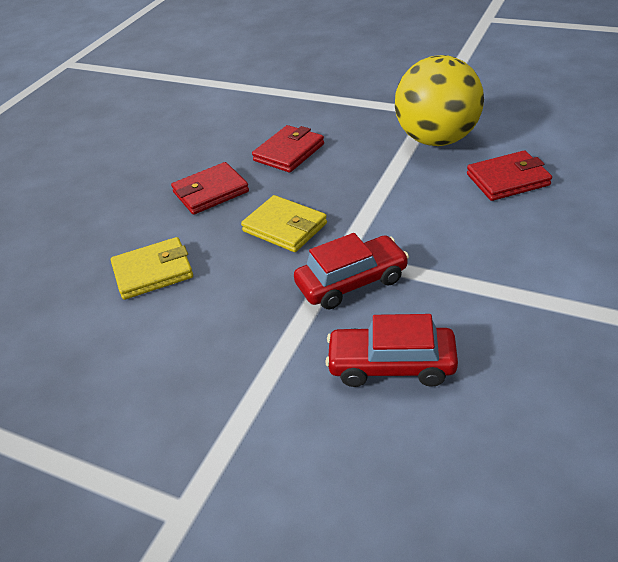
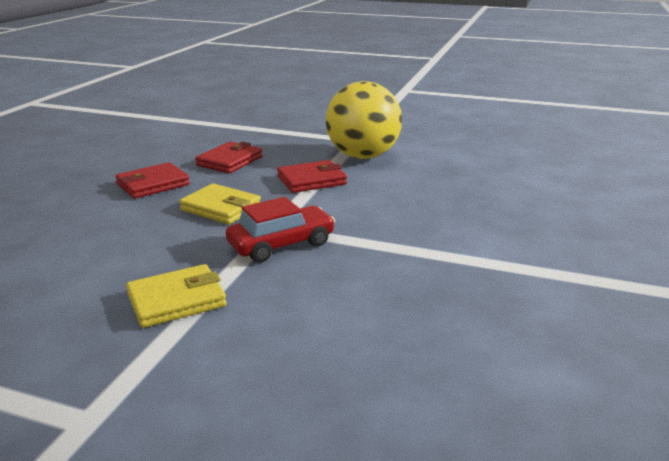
camera: 10 degrees left, 15 degrees down
yellow wallet [111,237,193,300] -> yellow wallet moved to [126,264,226,328]
red car [325,314,458,387] -> none
red wallet [467,151,552,201] -> red wallet moved to [277,160,347,193]

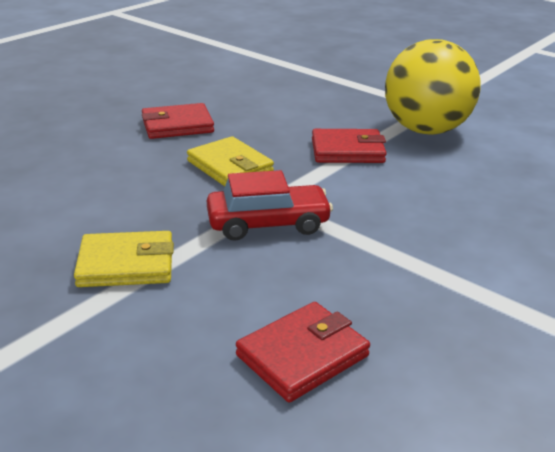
camera: 20 degrees right, 5 degrees up
red wallet [195,142,263,173] -> red wallet moved to [236,302,370,402]

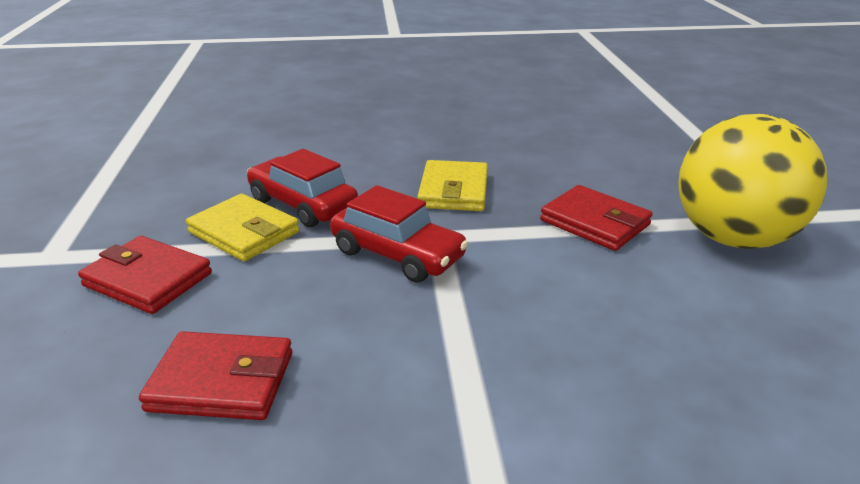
camera: 45 degrees right, 0 degrees up
red wallet [142,103,214,139] -> red wallet moved to [78,236,212,314]
none -> red car [247,149,358,227]

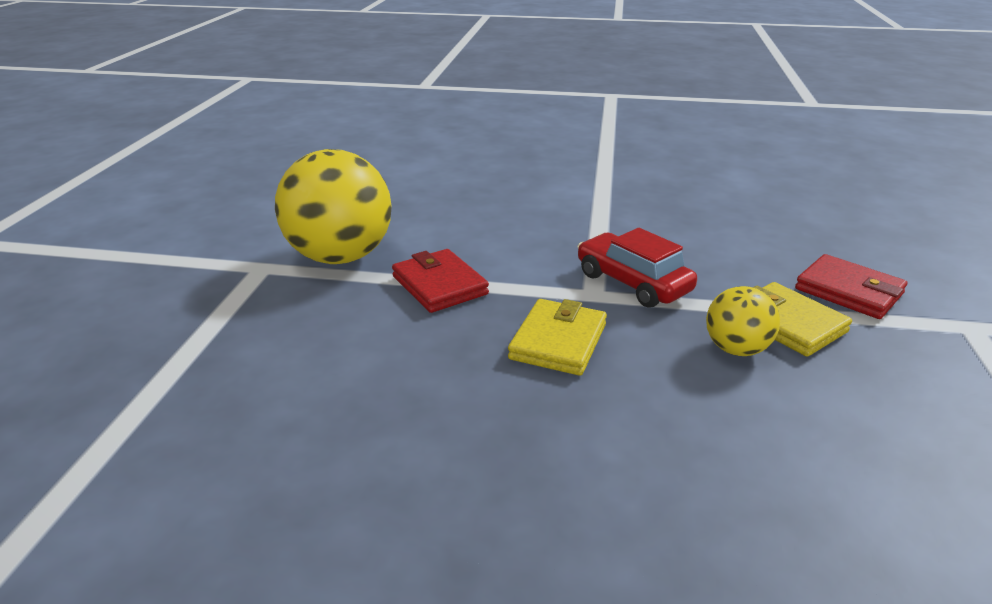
camera: 165 degrees left, 0 degrees up
red wallet [139,331,292,420] -> none
red car [247,149,358,227] -> yellow ball [706,286,780,356]

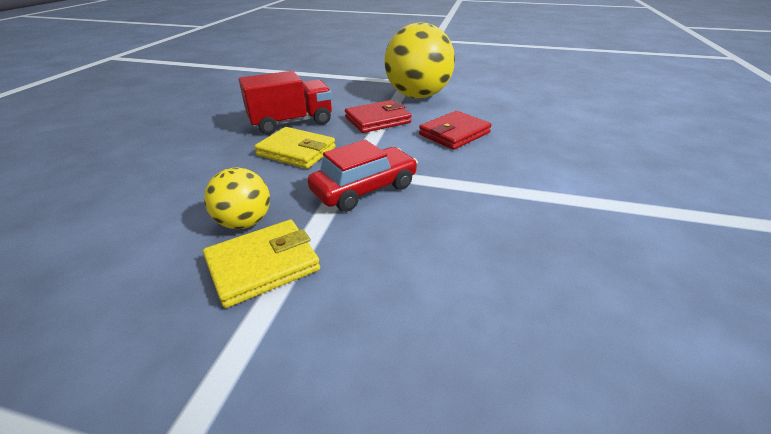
camera: 95 degrees right, 5 degrees up
red wallet [795,254,907,319] -> red wallet moved to [419,111,492,150]
none -> red truck [239,71,332,134]

